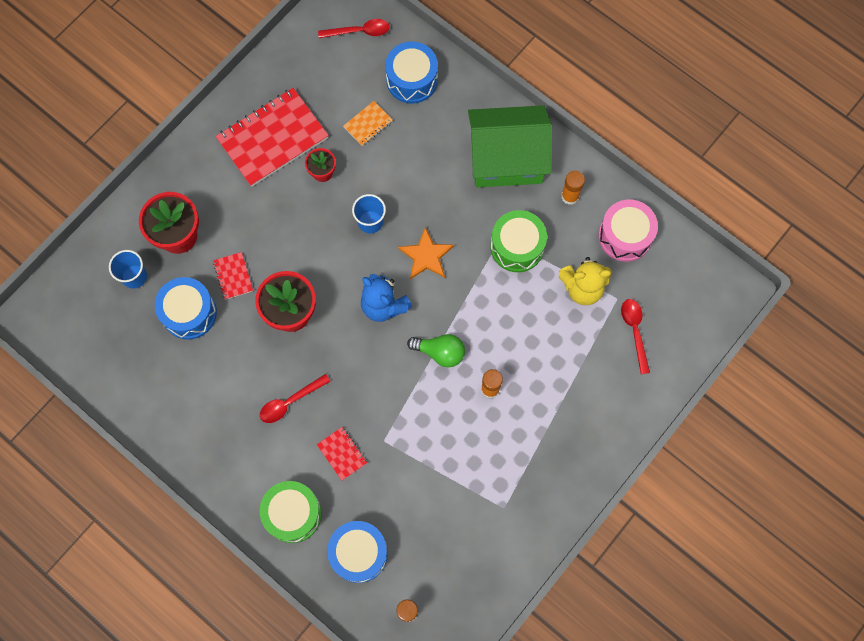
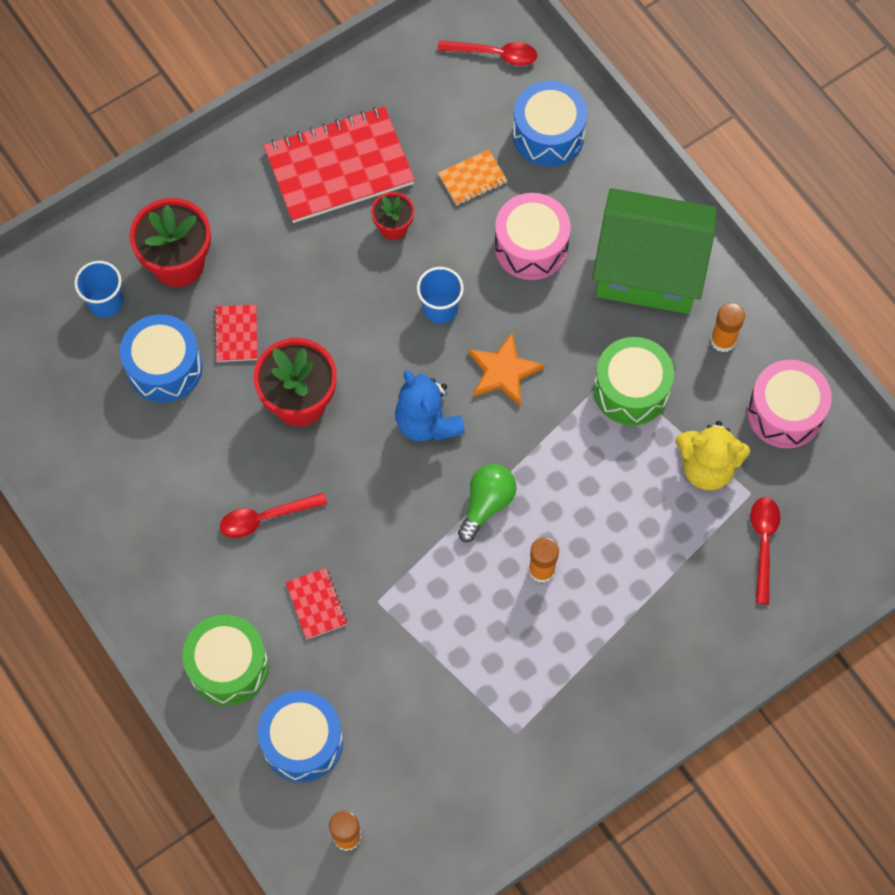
camera: 15 degrees right, 5 degrees down
green light bulb [407,334,465,367] -> green light bulb turned 90 degrees counterclockwise [458,464,517,542]
none -> pink drum [494,193,571,280]

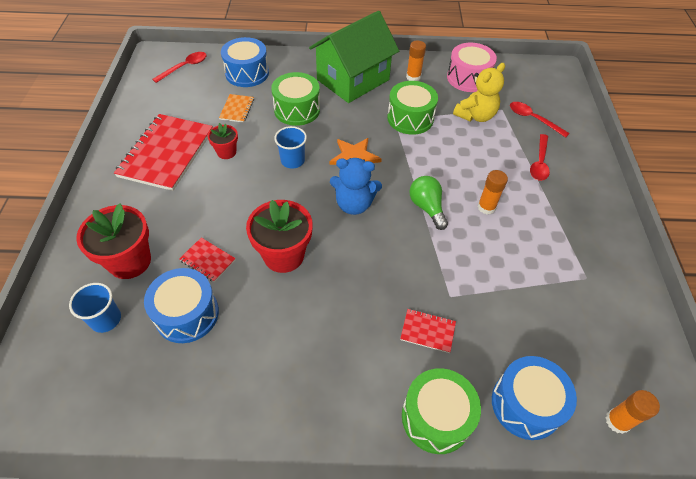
camera: 55 degrees left, 15 degrees down
red spoon [220,492,328,538] -> red spoon moved to [530,134,550,181]
pink drum [494,193,571,280] -> green drum [271,72,320,126]

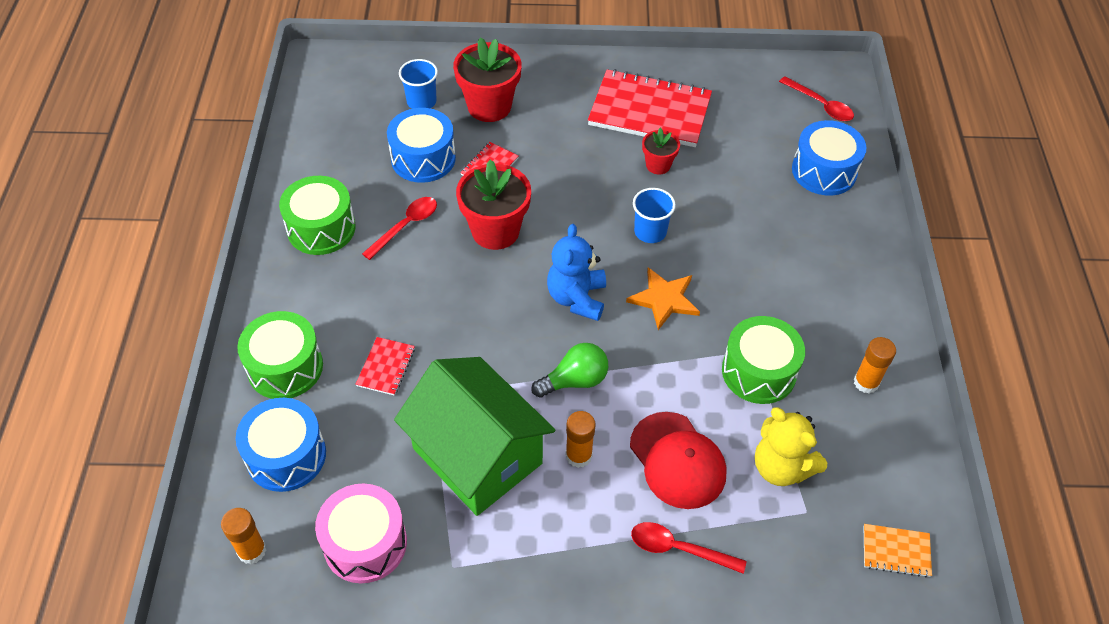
camera: 90 degrees right, 0 degrees up
orange notebook [219,94,254,123] -> orange notebook moved to [864,524,932,578]
green drum [271,72,320,126] -> green drum moved to [279,176,356,255]
green house [309,11,399,103] -> green house moved to [394,357,555,516]
pink drum [447,43,497,92] -> pink drum moved to [315,484,407,583]
red spoon [510,102,570,138] -> red spoon moved to [362,197,437,260]
none -> red cap [630,412,727,509]

